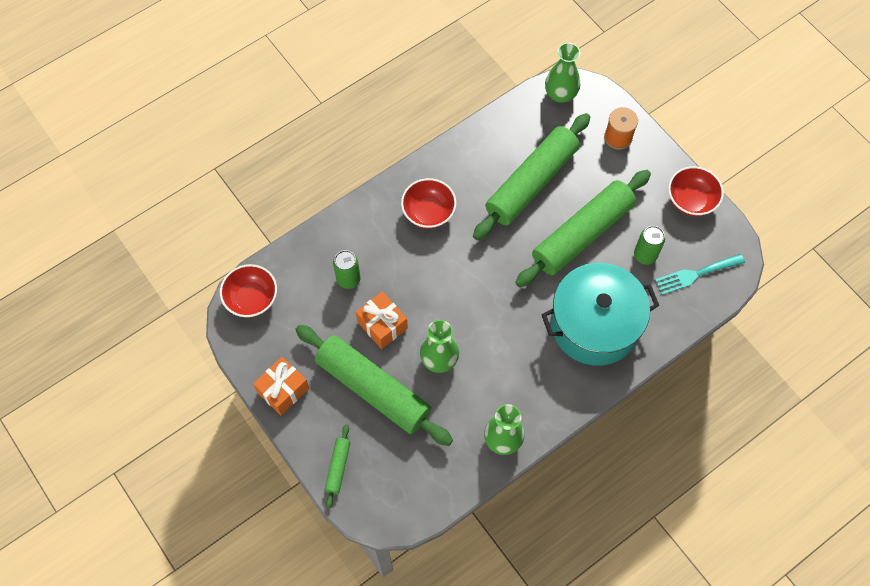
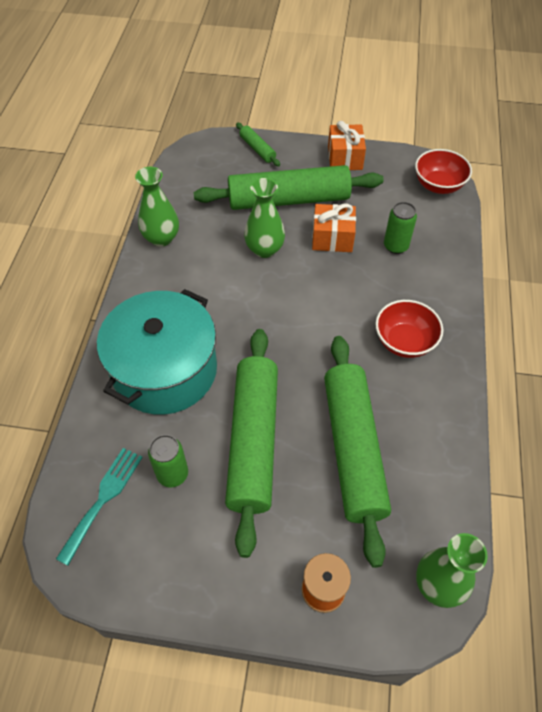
camera: 135 degrees right, 10 degrees down
red bowl [668,166,724,216] -> none

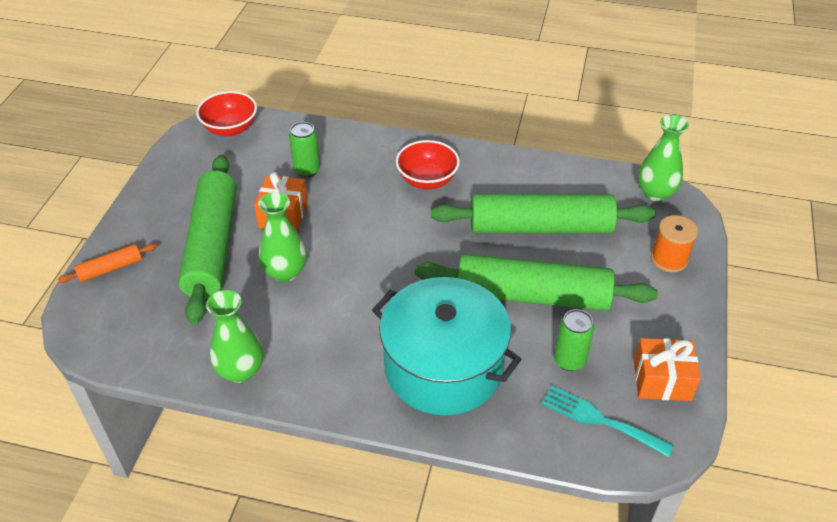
camera: 85 degrees left, 10 degrees down
green rolling pin [236,123,280,166] -> orange rolling pin [58,243,157,283]
orange gift [328,121,366,170] -> orange gift moved to [634,338,701,401]

